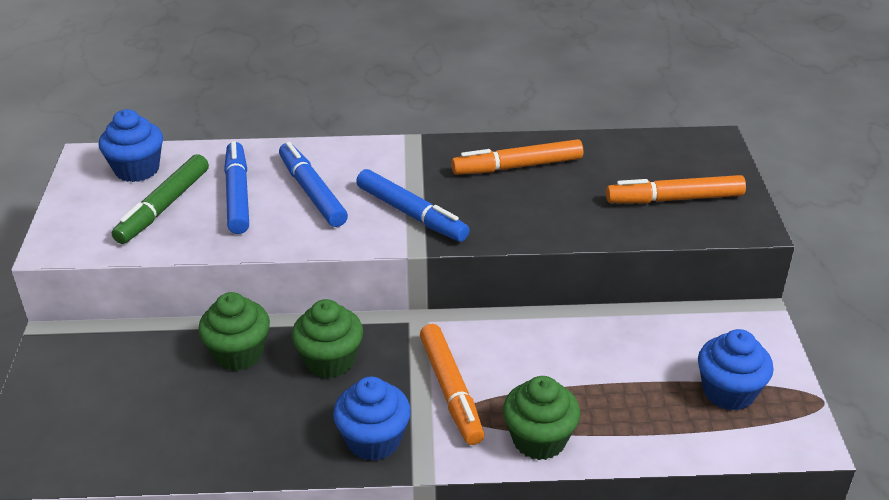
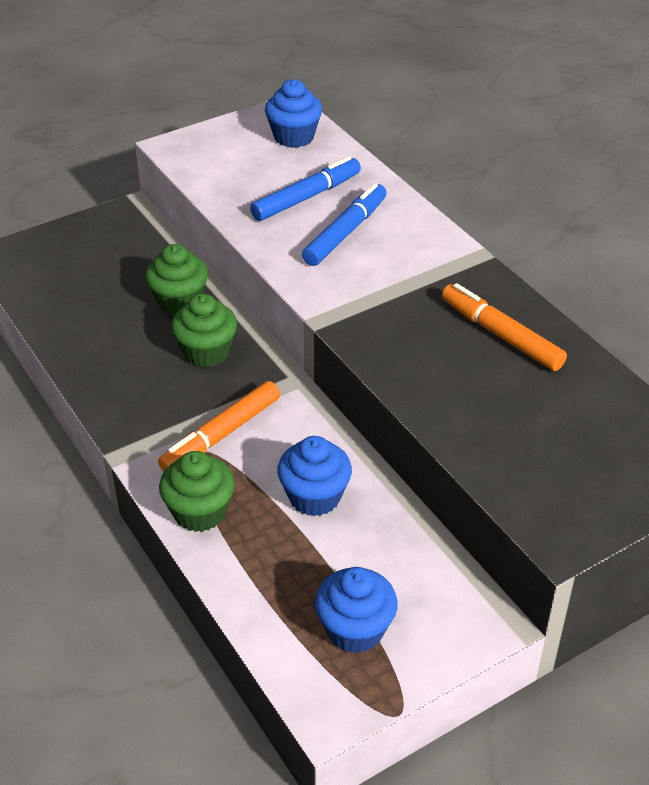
camera: 60 degrees right, 5 degrees up
green marker [112,154,209,244] -> none
blue cupcake [333,377,411,461] -> blue cupcake moved to [277,436,352,516]
blue marker [356,169,469,242] -> none
orange marker [606,175,746,203] -> none

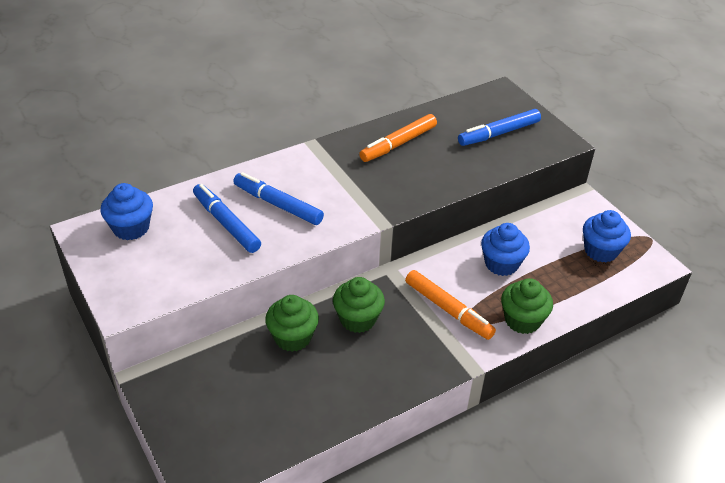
camera: 90 degrees left, 0 degrees up
none -> blue marker [458,109,541,146]

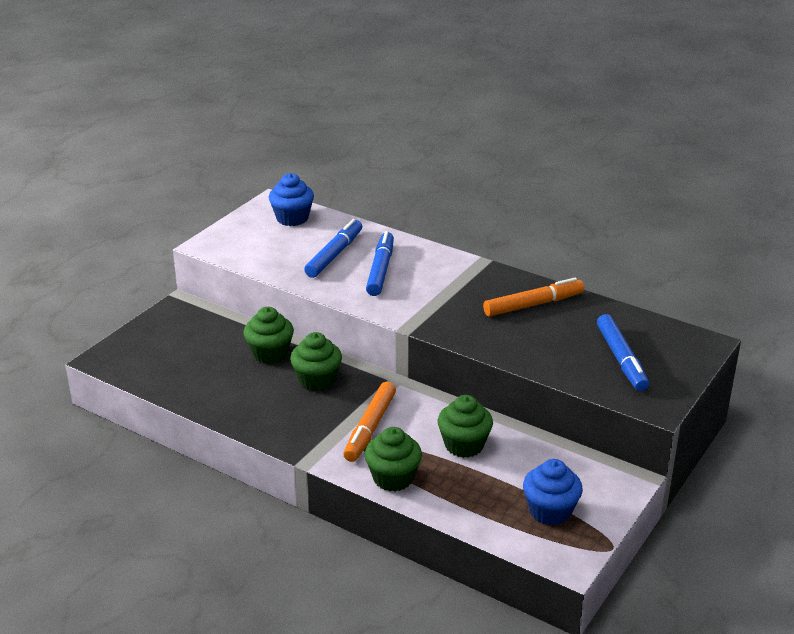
camera: 65 degrees right, 10 degrees down
orange marker [359,114,437,162] -> orange marker turned 135 degrees clockwise [483,277,584,316]
blue marker [458,109,541,146] -> blue marker turned 135 degrees counterclockwise [597,314,649,391]
blue cupcake [481,223,530,276] -> green cupcake [438,395,493,458]

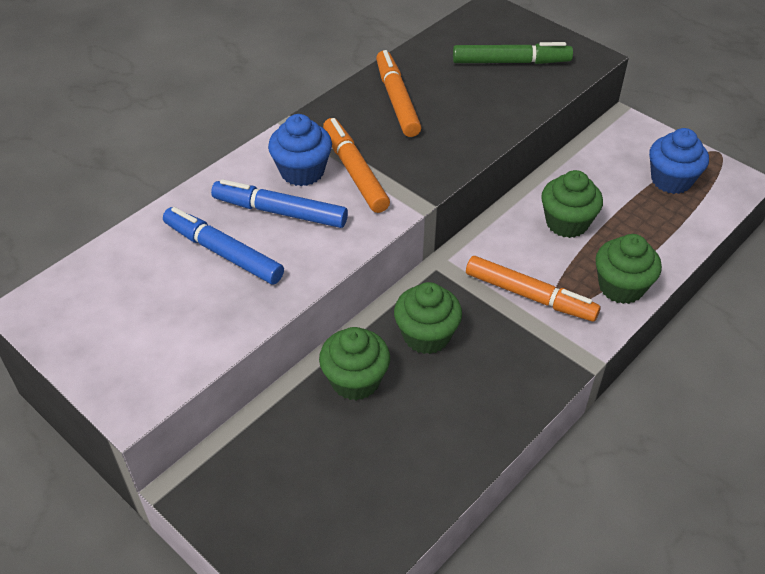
camera: 80 degrees left, 15 degrees up
blue cupcake [269,173,314,226] -> blue cupcake moved to [268,114,332,186]
blue marker [597,314,649,391] -> green marker [453,42,573,64]
none -> orange marker [323,118,390,213]

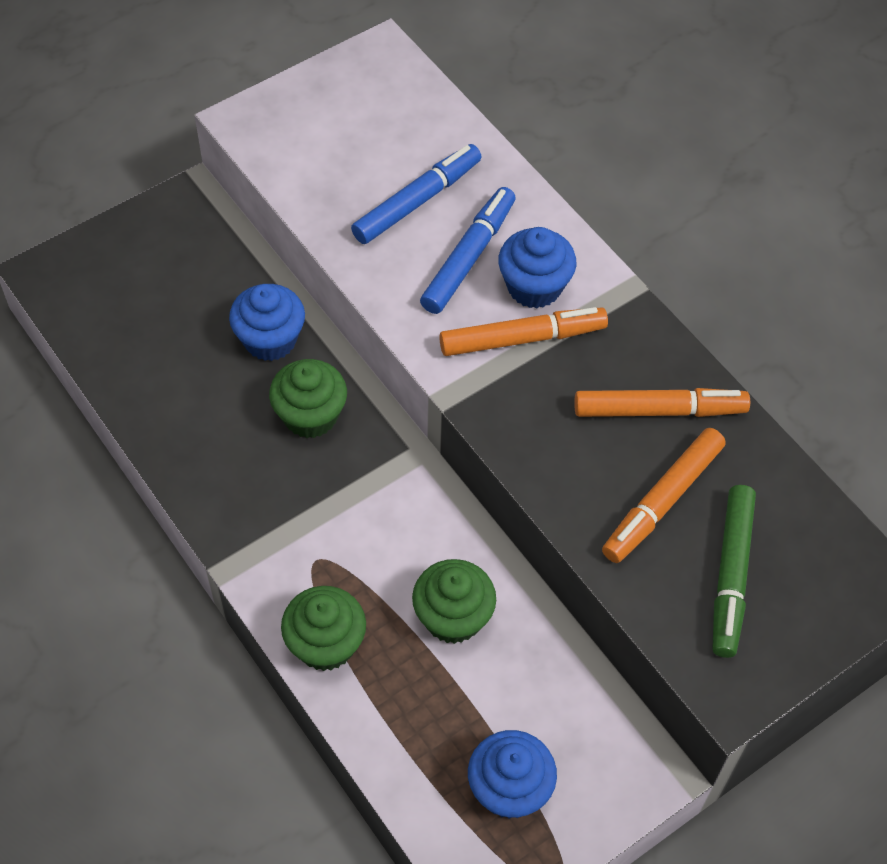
camera: 100 degrees right, 10 degrees up
green cupcake [319,327,390,401] -> blue cupcake [229,284,305,361]
orange marker [466,256,601,322] -> orange marker moved to [602,428,726,563]

